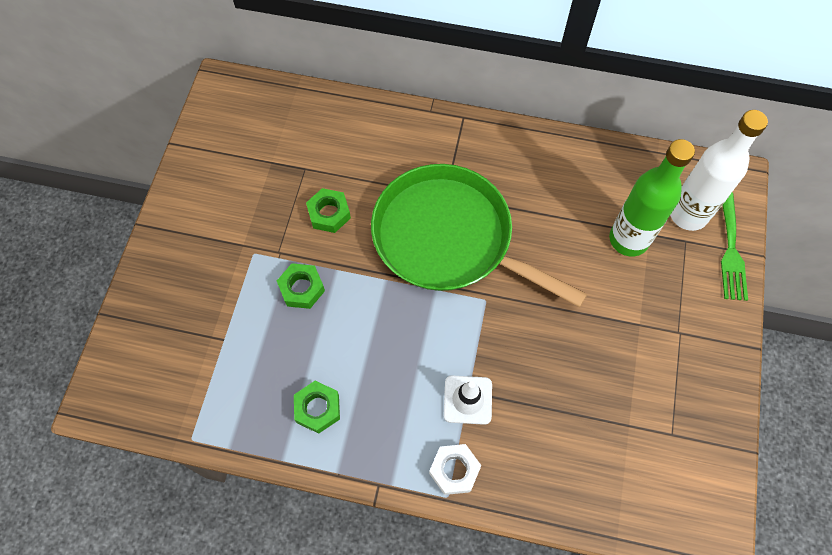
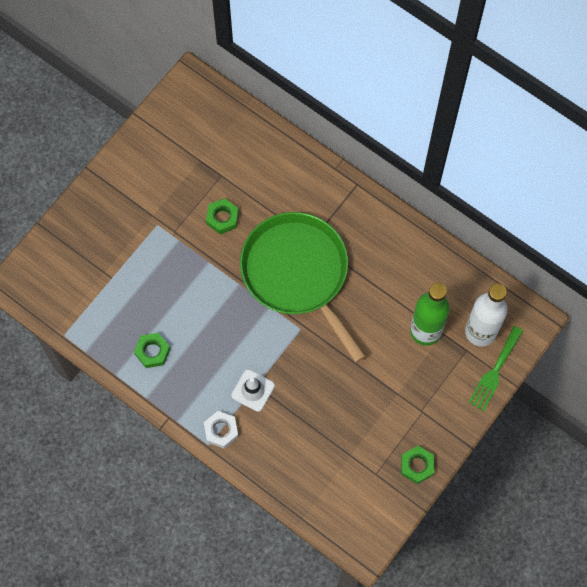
camera: 25 degrees right, 5 degrees up
green nut [277,263,325,309] -> green nut moved to [401,446,434,484]

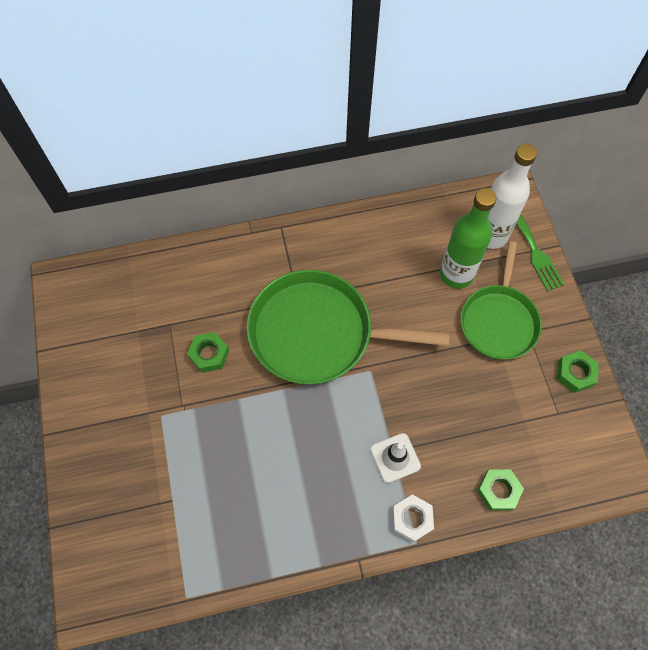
camera: 50 degrees left, 5 degrees down
green nut [134,333,170,368] -> green nut moved to [477,470,524,511]
none -> green pan [460,241,542,360]

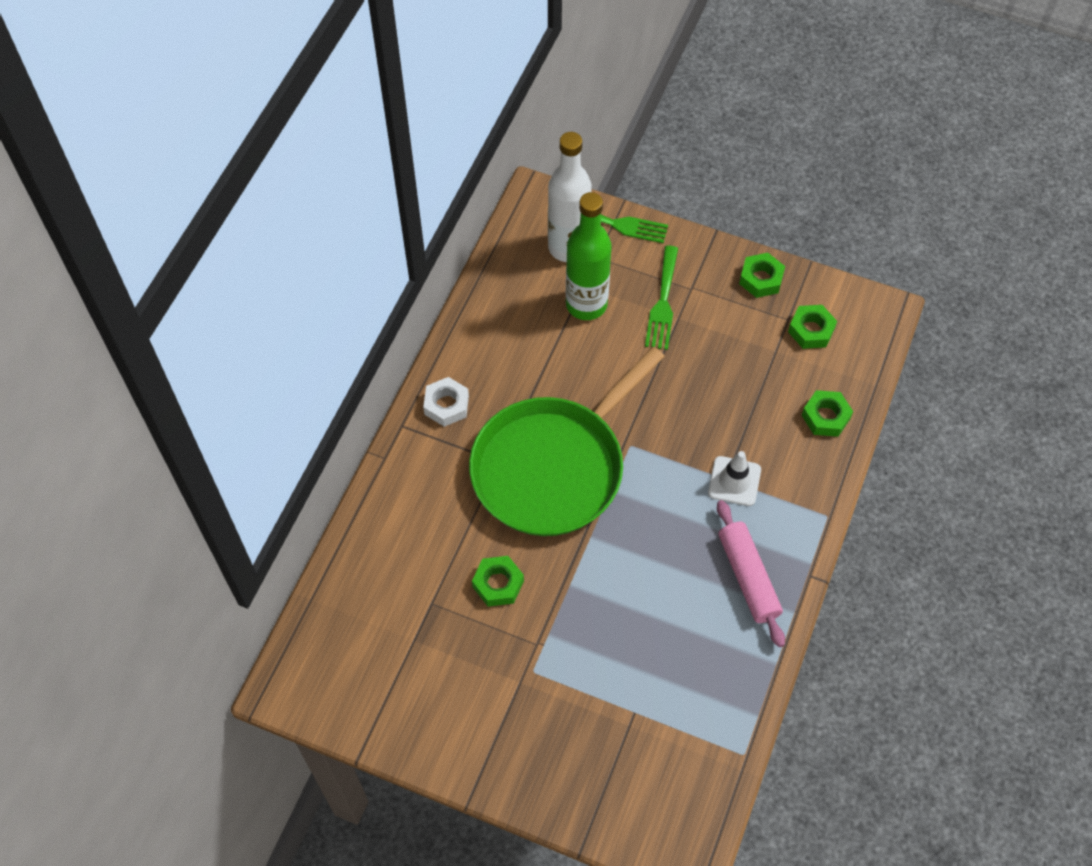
camera: 55 degrees left, 5 degrees down
white nut [392,494,434,542] -> white nut moved to [423,377,469,427]
green pan [460,241,542,360] -> green fork [645,246,678,350]
none -> pink rolling pin [717,500,785,647]
none -> green nut [788,305,837,349]

